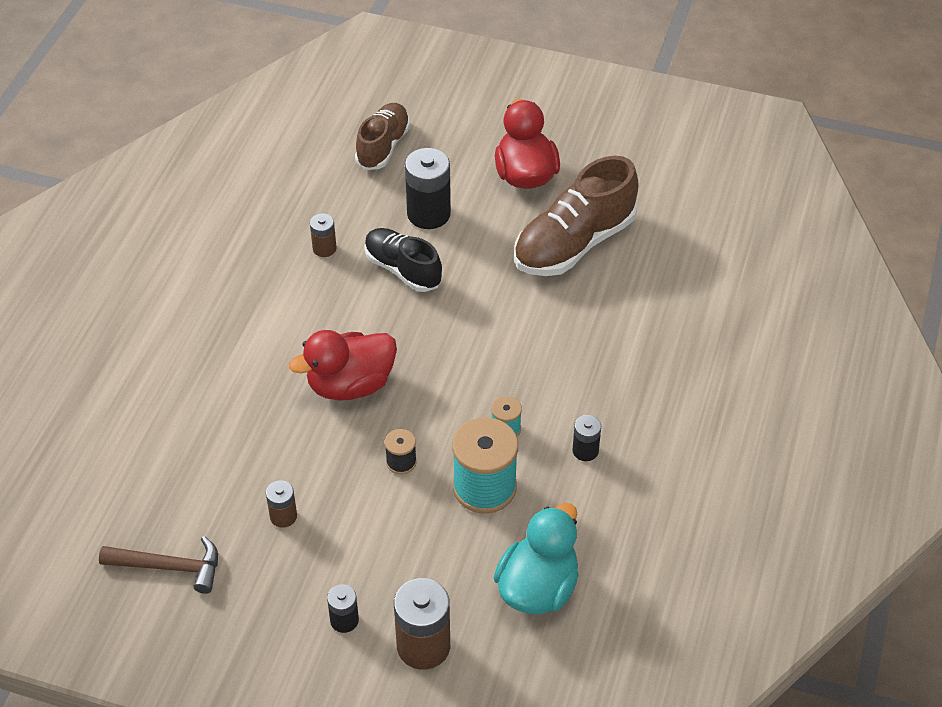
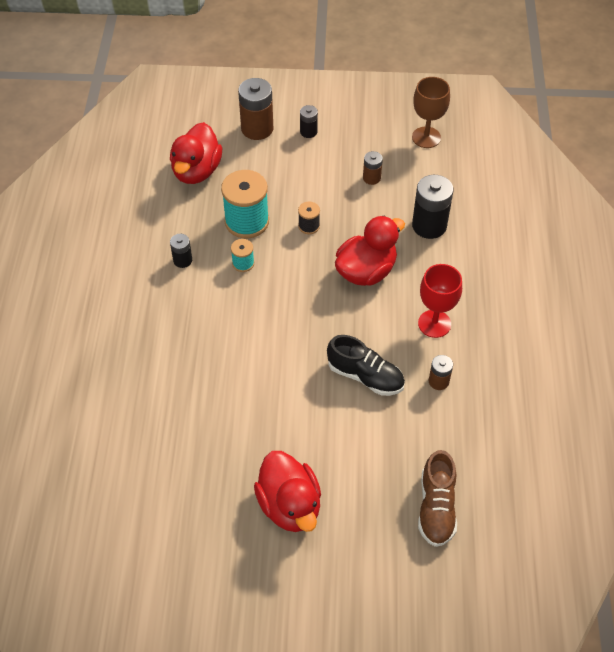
camera: 165 degrees right, 5 degrees up
brown hammer [99,536,218,594] -> brown goblet [412,77,450,148]
black battery [405,148,451,229] -> black battery moved to [412,175,453,239]
turquoise duck [494,503,579,614] -> red duck [170,122,222,184]
brown shoe [514,156,639,276] -> none
none -> red goblet [418,264,462,338]

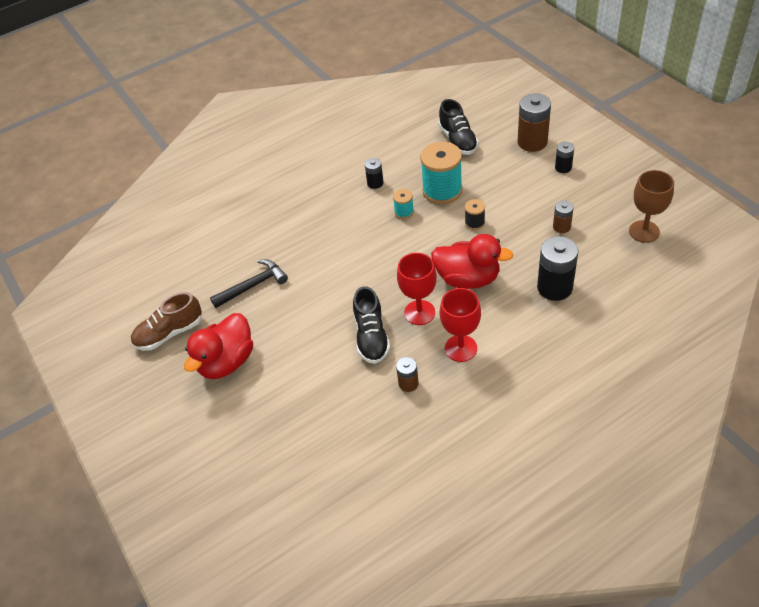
camera: 60 degrees right, 5 degrees down
red duck [170,122,222,184] -> black shoe [438,99,479,155]
brown shoe [418,450,457,547] -> brown shoe moved to [131,292,202,351]
none -> black hammer [210,259,288,308]
none -> red goblet [397,253,437,325]

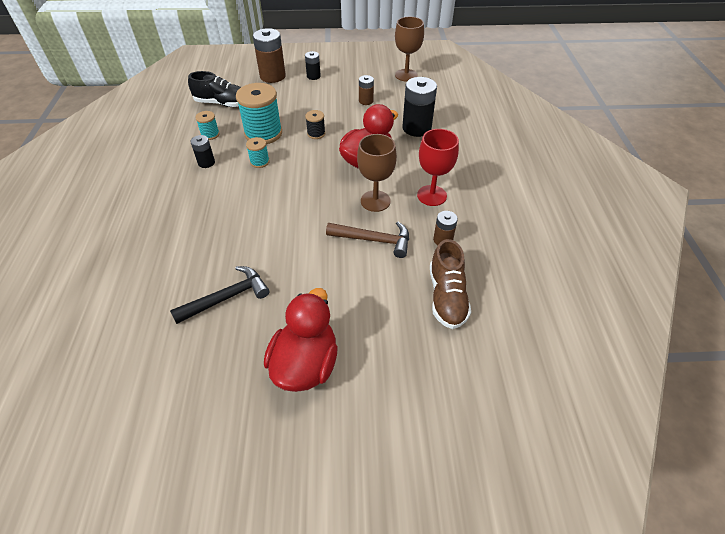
camera: 65 degrees left, 0 degrees up
brown shoe [131,292,202,351] -> brown shoe moved to [430,239,471,329]
red duck [184,313,253,379] -> red duck turned 135 degrees counterclockwise [264,288,338,392]
black hammer [210,259,288,308] -> black hammer turned 60 degrees clockwise [170,266,269,324]
black shoe [353,286,390,364] -> brown hammer [326,222,409,258]
red goblet [397,253,437,325] -> brown goblet [357,134,397,212]
none -> turquoise spool [195,111,220,140]

